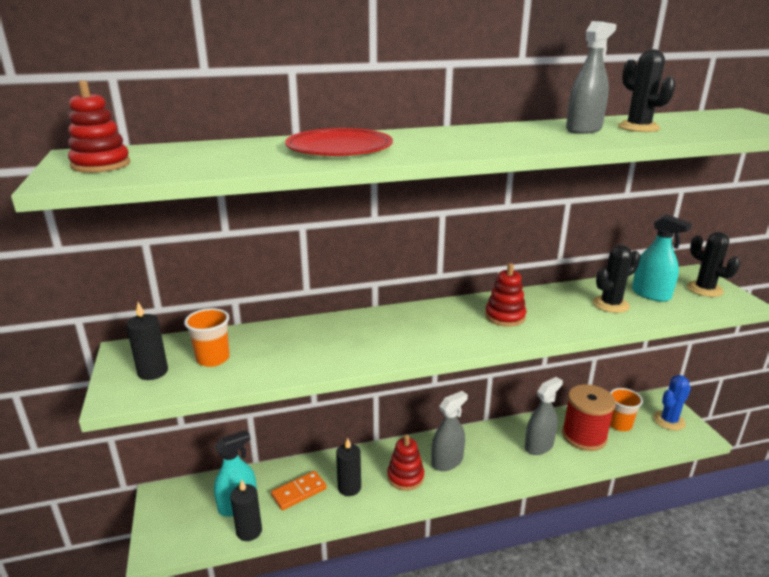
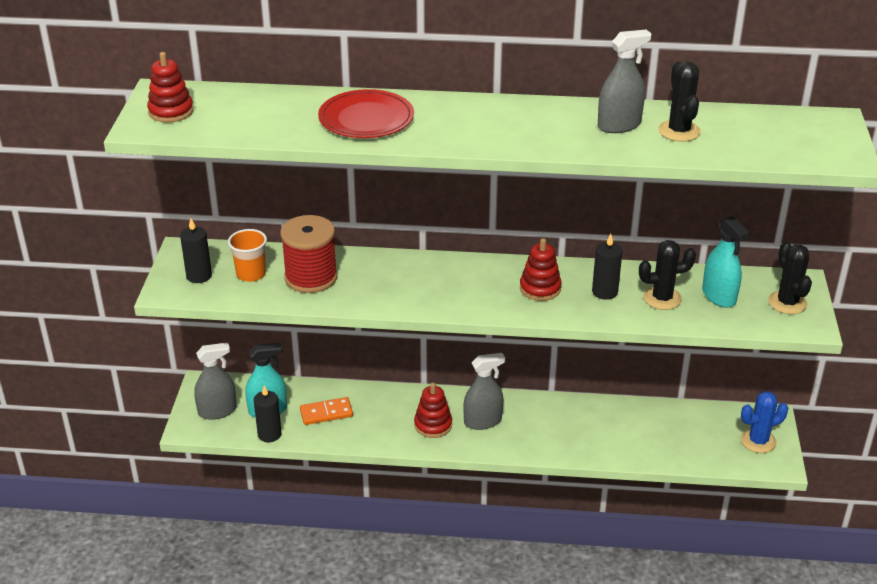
camera: 20 degrees right, 10 degrees up
black candle [336,438,361,496] -> black candle moved to [592,234,622,300]
grey spray bottle [525,377,563,455] -> grey spray bottle moved to [194,343,237,420]
red spool [562,384,616,451] -> red spool moved to [280,215,338,293]
orange cup [610,388,643,431] -> none

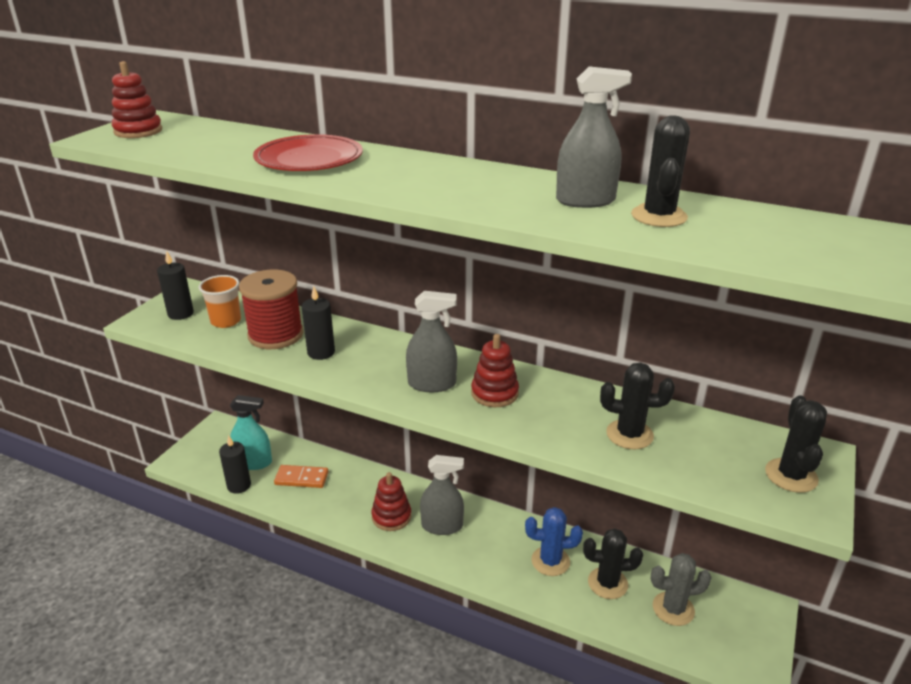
camera: 20 degrees right, 5 degrees down
grey spray bottle [194,343,237,420] -> grey spray bottle moved to [406,291,457,392]
black candle [592,234,622,300] -> black candle moved to [302,286,335,360]
turquoise spray bottle [702,216,750,308] -> none
blue cactus [741,391,788,453] -> blue cactus moved to [525,507,583,576]
none -> black cactus [583,528,643,599]
none -> grey cactus [651,553,712,626]

